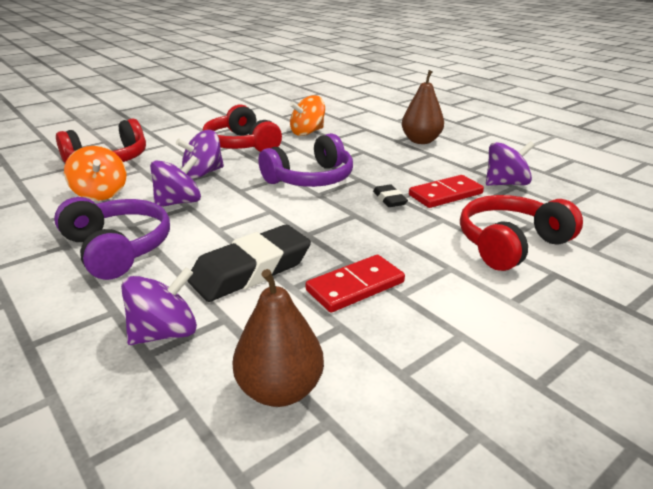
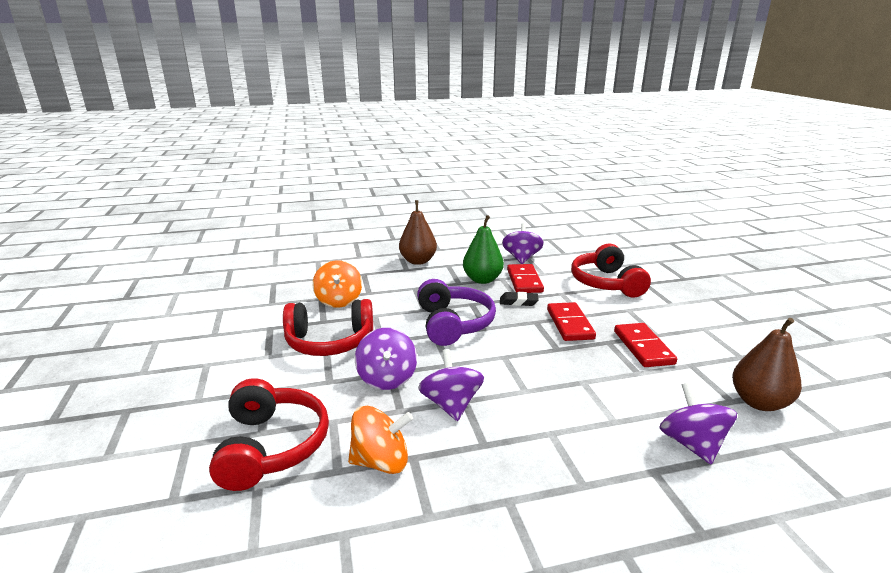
camera: 65 degrees left, 5 degrees down
purple headphones [54,197,170,280] -> none
black eraser [187,225,311,302] -> none
none -> green pear [463,215,504,284]
none -> red domino [547,302,596,341]

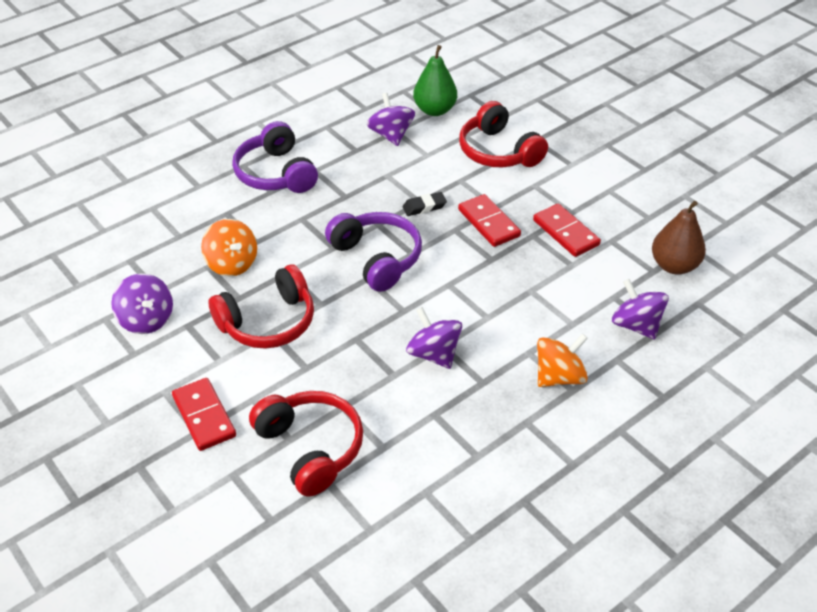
camera: 25 degrees left, 20 degrees up
orange spinning top [348,406,413,474] -> orange spinning top moved to [537,334,588,387]
purple spinning top [355,328,417,390] -> purple spinning top moved to [111,273,173,334]
brown pear [399,200,437,265] -> purple headphones [232,121,318,193]
green pear [463,215,504,284] -> green pear moved to [413,45,457,116]
red domino [507,264,544,293] -> red domino moved to [172,378,236,451]

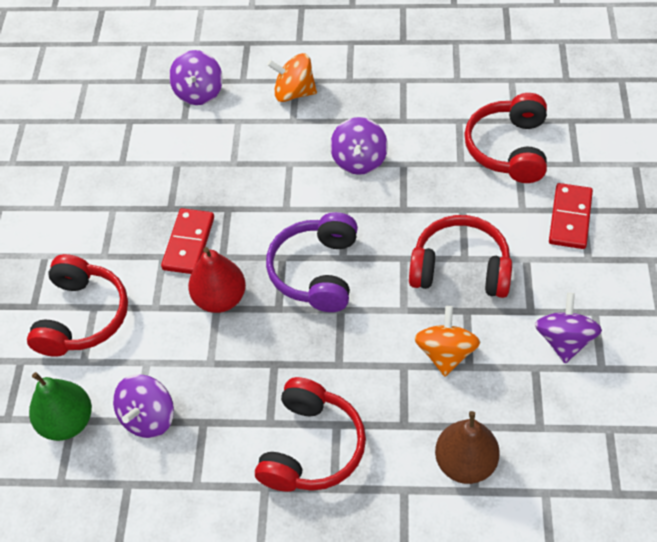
camera: 135 degrees left, 10 degrees up
purple headphones [232,121,318,193] -> red headphones [255,377,366,492]
black eraser [402,192,447,216] -> red pear [188,247,246,313]
red domino [533,204,601,257] -> none
brown pear [652,201,706,275] -> brown pear moved to [435,411,500,484]

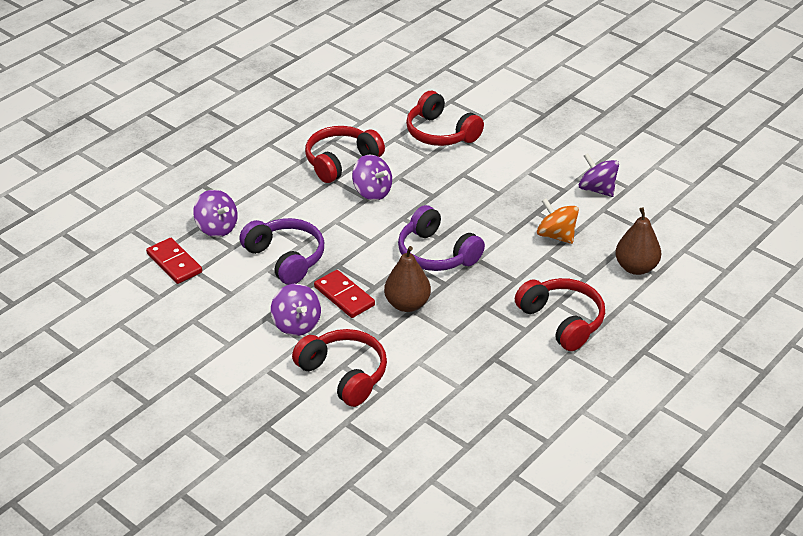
camera: 55 degrees left, 15 degrees down
green pear [29,372,92,441] -> none
purple spinning top [113,375,174,438] -> purple spinning top moved to [271,284,321,336]
red pear [188,247,246,313] -> brown pear [384,246,431,312]
orange spinning top [267,53,317,102] -> none
red headphones [409,215,512,298] -> red headphones moved to [305,126,385,183]
red domino [549,183,593,249] -> red domino moved to [146,238,202,284]
none -> purple headphones [239,218,324,285]

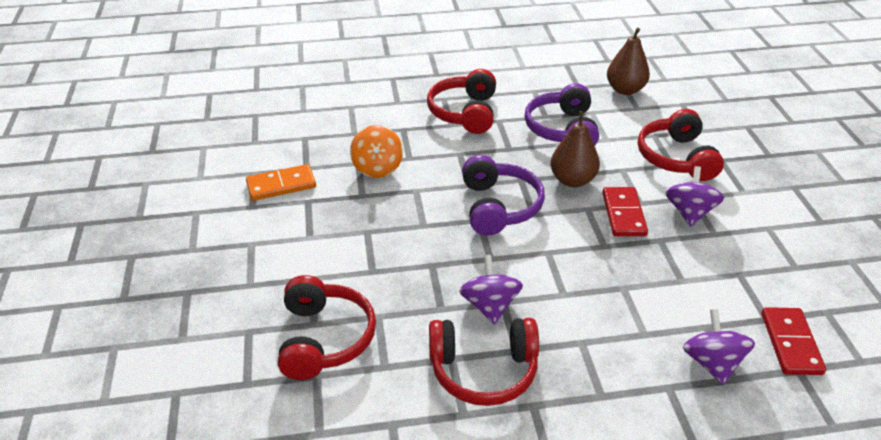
camera: 140 degrees left, 0 degrees up
purple headphones [239,218,324,285] -> purple headphones moved to [525,83,599,146]
purple spinning top [579,153,619,197] -> orange domino [246,164,316,201]
brown pear [615,207,661,275] -> brown pear moved to [607,28,650,95]

